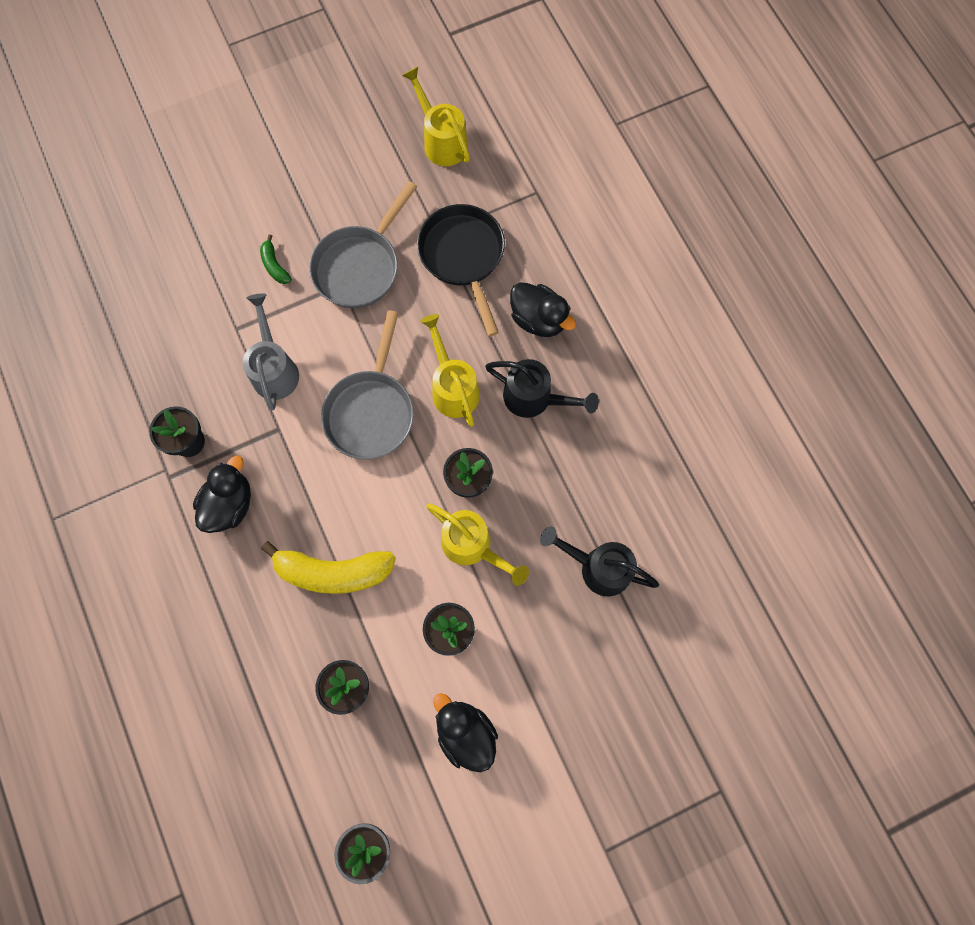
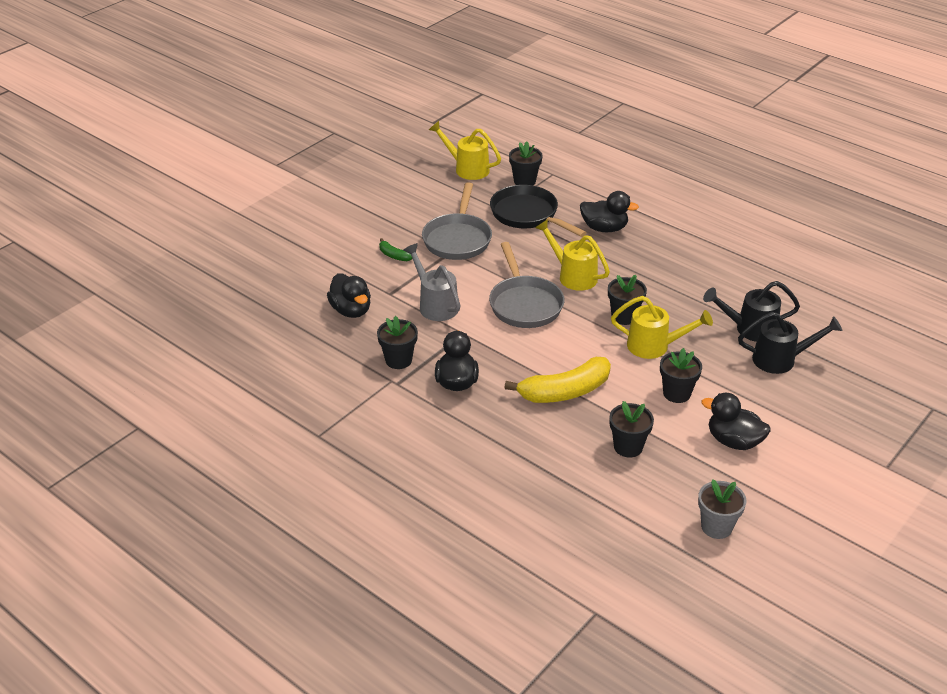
camera: 25 degrees left, 35 degrees down
black watering can [485,359,599,418] -> black watering can moved to [738,312,842,374]
none -> black duck [327,273,371,318]
none -> black flower pot [509,141,542,185]

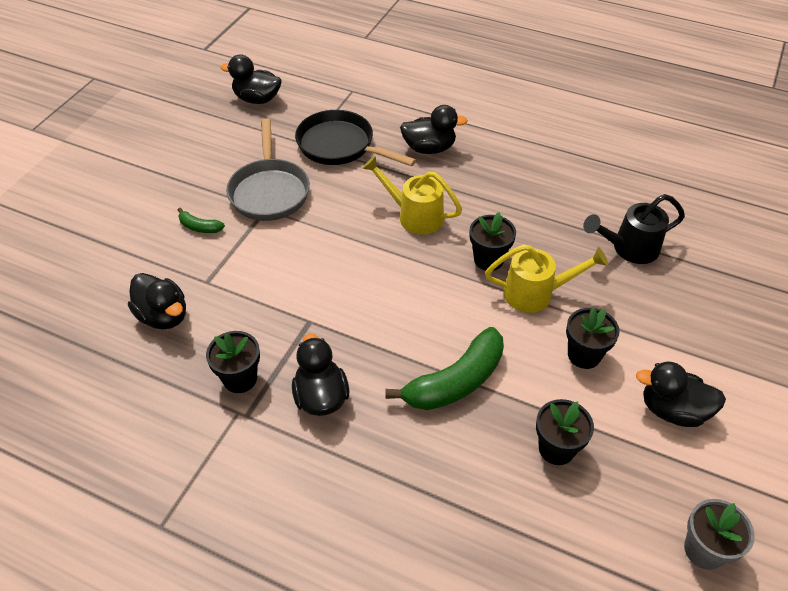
camera: 15 degrees left, 10 degrees up
grey watering can [404,243,460,321] -> none
yellow watering can [429,121,501,180] -> black duck [221,55,282,104]
grey pan [489,242,565,328] -> none
yellow banana [504,357,611,403] -> green banana [385,327,504,410]
black flower pot [509,141,542,185] -> none
black watering can [738,312,842,374] -> none

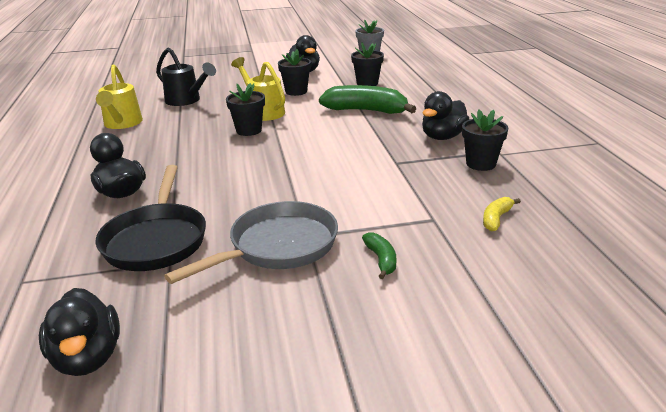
camera: 125 degrees left, 20 degrees down
black duck [128,273,186,329] -> yellow banana [483,197,521,232]
yellow watering can [362,156,462,235] -> yellow watering can moved to [96,64,143,129]

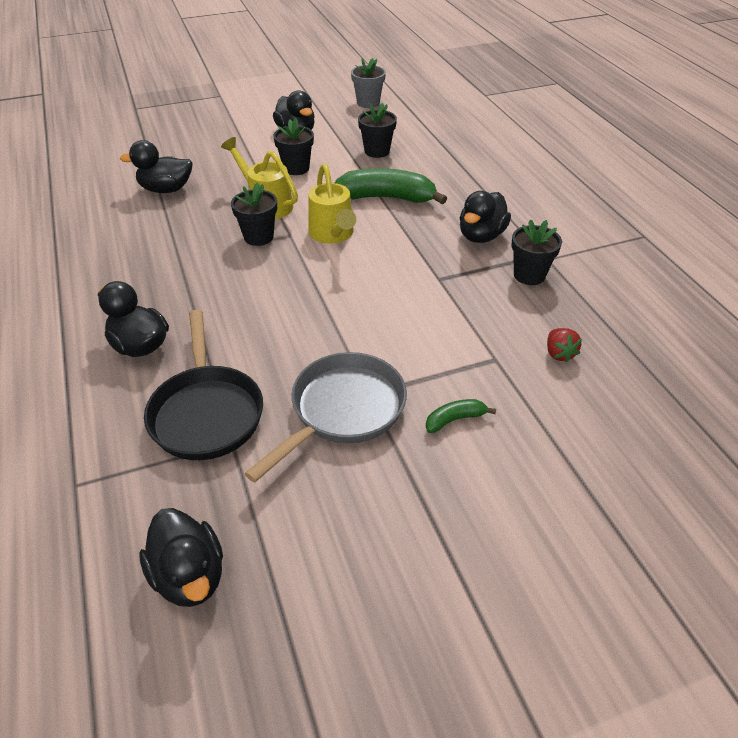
camera: 10 degrees left, 15 degrees up
yellow watering can [96,64,143,129] -> yellow watering can moved to [308,163,356,244]
black watering can [156,48,216,106] -> black duck [120,140,193,193]
green banana [362,232,396,279] -> green banana turned 90 degrees counterclockwise [426,399,496,433]
yellow banana [483,197,521,232] -> red strawberry [547,328,582,363]

